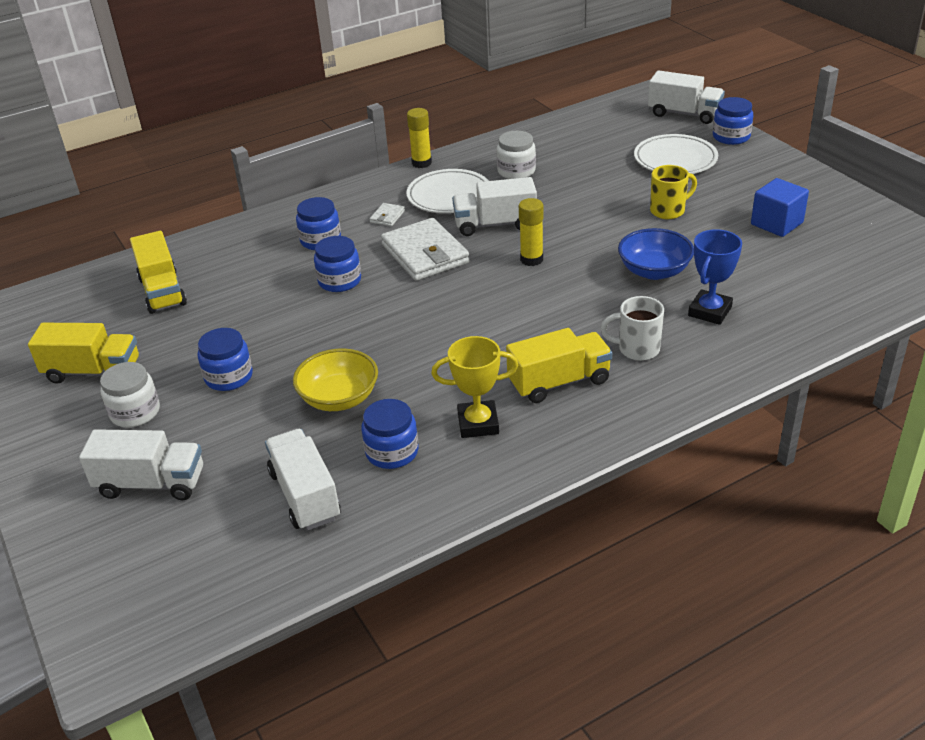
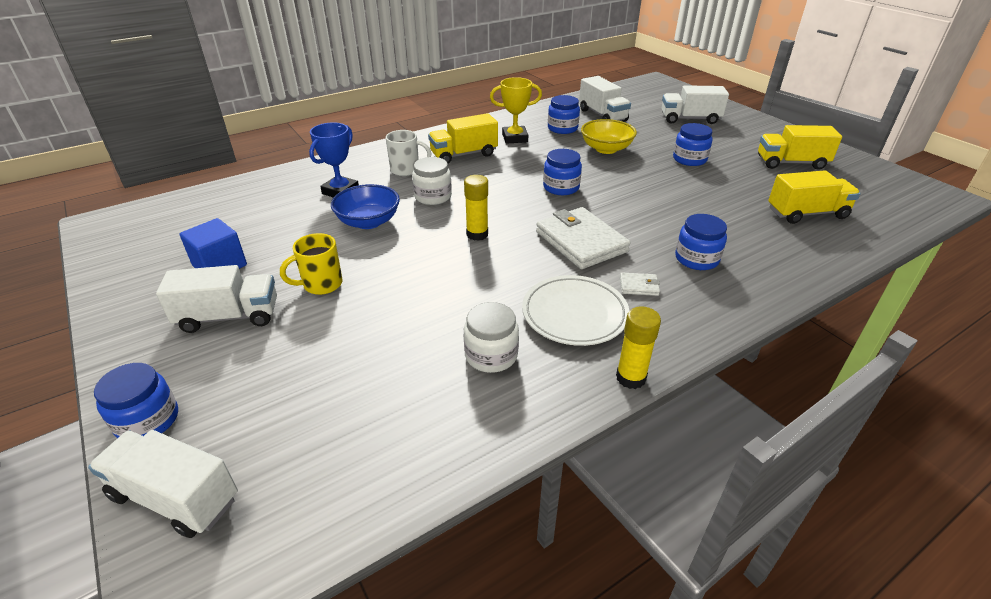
camera: 175 degrees right, 0 degrees up
white jar [100,362,160,427] -> white jar moved to [412,157,452,205]
yellow truck [130,231,187,314] -> yellow truck turned 105 degrees clockwise [768,170,861,224]
blue jar [314,236,361,292] -> blue jar moved to [543,149,582,195]
white wallet [370,203,405,226] -> white wallet turned 75 degrees clockwise [620,272,660,296]
white truck [452,177,537,236] -> white truck moved to [156,265,277,333]
white plate [634,134,718,174] -> none

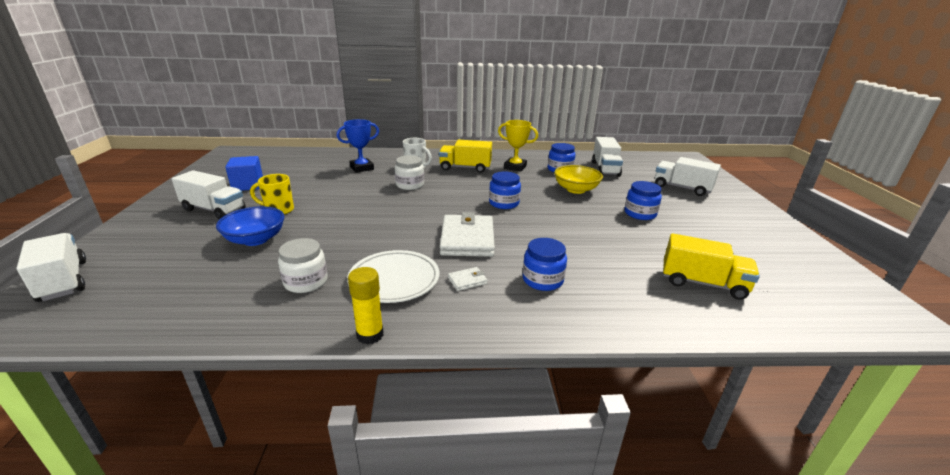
camera: 30 degrees right, 10 degrees down
blue jar [94,363,178,438] -> none
blue bowl [331,184,400,229] -> blue bowl moved to [216,206,285,246]
yellow glue stick [464,175,488,241] -> none
white wallet [620,272,660,296] -> white wallet turned 60 degrees counterclockwise [448,267,488,291]
yellow truck [758,125,842,170] -> none

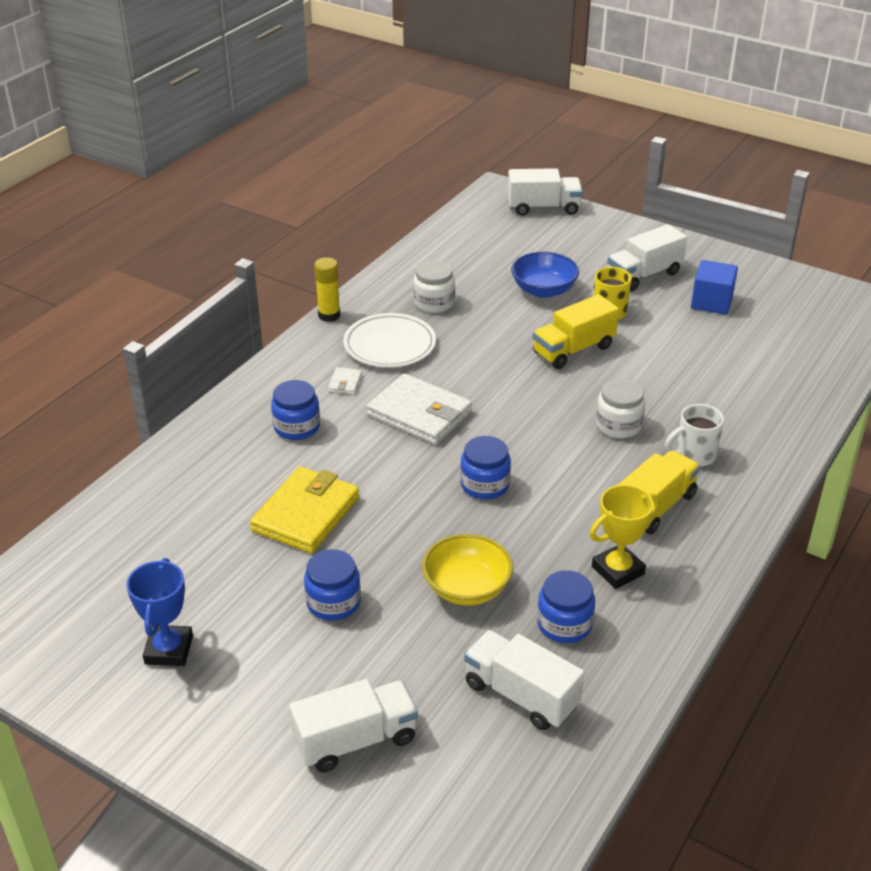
camera: 125 degrees right, 10 degrees up
blue trophy [337,119,379,173] -> blue trophy moved to [126,558,193,666]
yellow truck [663,233,760,300] -> yellow truck moved to [533,294,619,369]
none -> yellow wallet [250,466,359,554]

